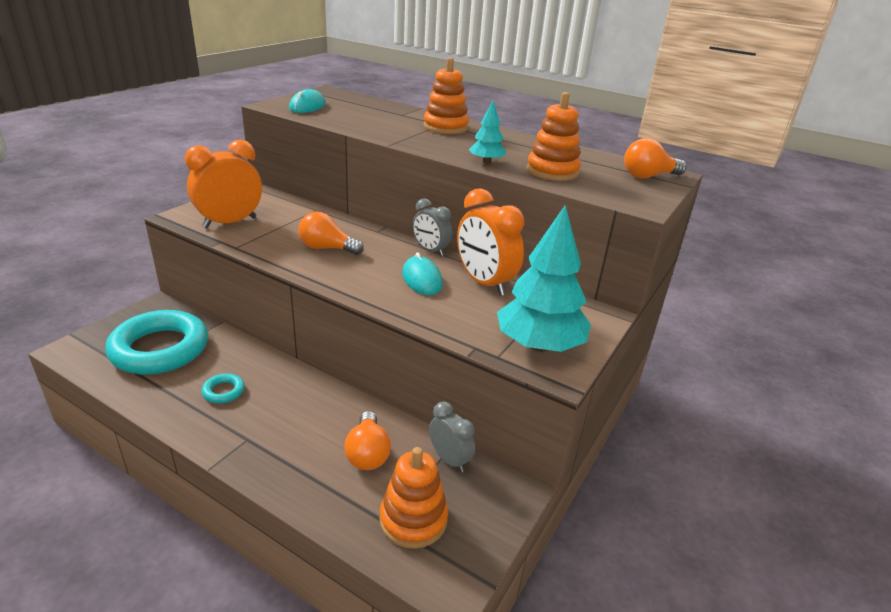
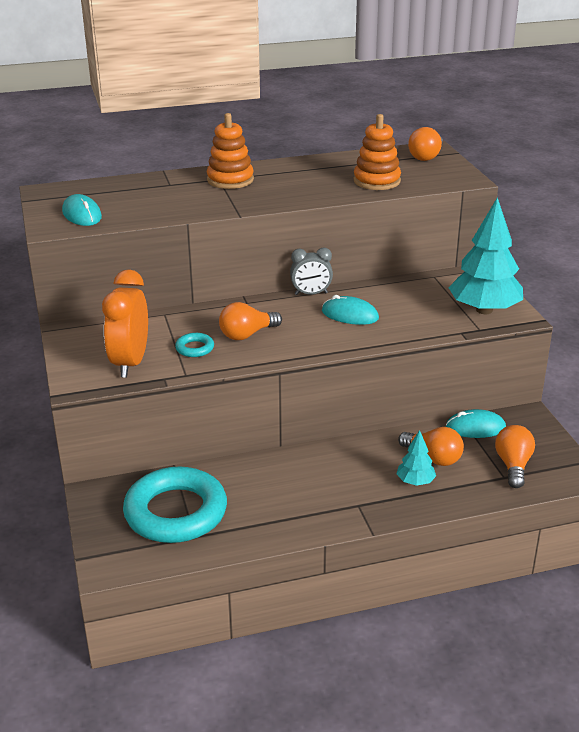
camera: 45 degrees left, 0 degrees up
turquoise ring [201,373,245,403] -> turquoise ring moved to [175,333,214,357]
orange stacking toy [380,447,448,549] -> orange light bulb [495,425,535,488]
grey clock [429,401,475,472] -> turquoise mouse [446,409,506,438]
orange clock [457,188,524,296] -> none
turquoise tree [469,100,506,164] -> turquoise tree moved to [396,430,436,486]

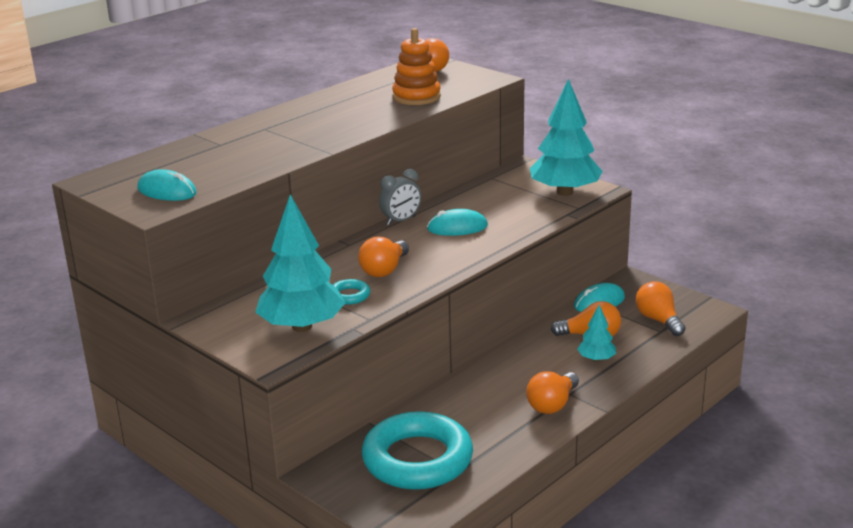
camera: 30 degrees left, 5 degrees down
orange clock [102,269,148,378] -> turquoise tree [255,194,345,332]
orange stacking toy [207,113,254,189] -> none
none -> orange light bulb [526,371,579,414]

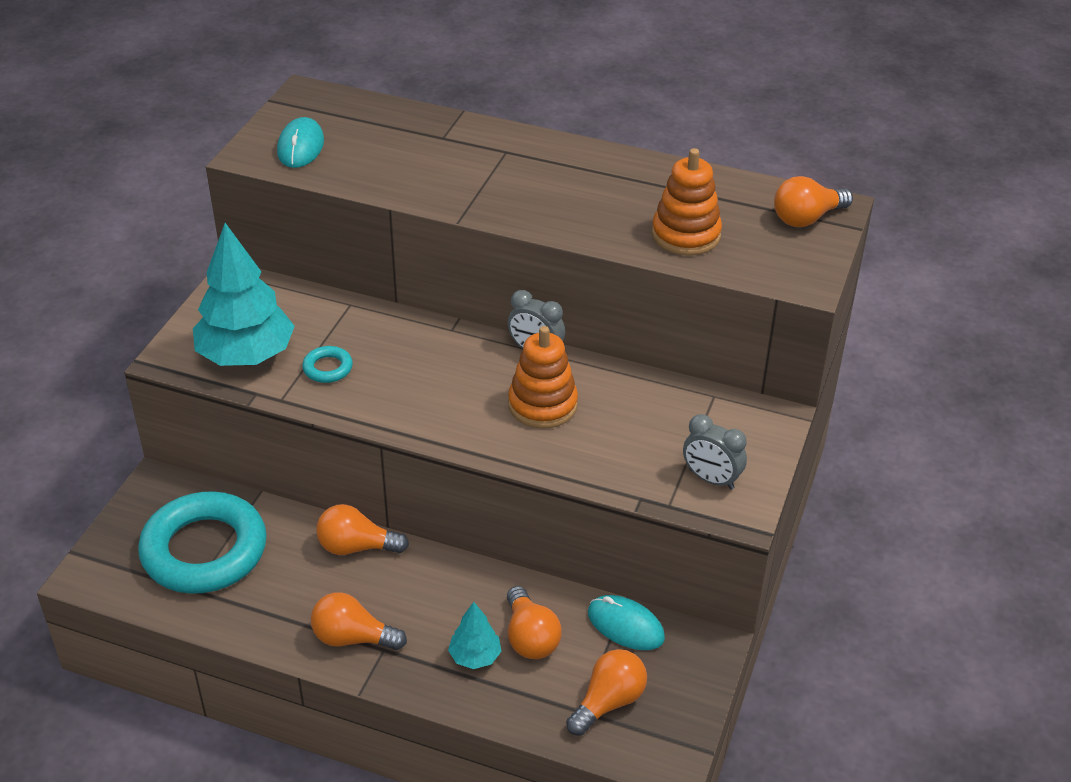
camera: 65 degrees right, 15 degrees up
orange light bulb [358,236,409,277] -> orange light bulb moved to [316,504,409,555]
turquoise mouse [427,209,488,236] -> orange stacking toy [508,326,578,429]
turquoise tree [530,79,603,196] -> grey clock [683,414,747,490]

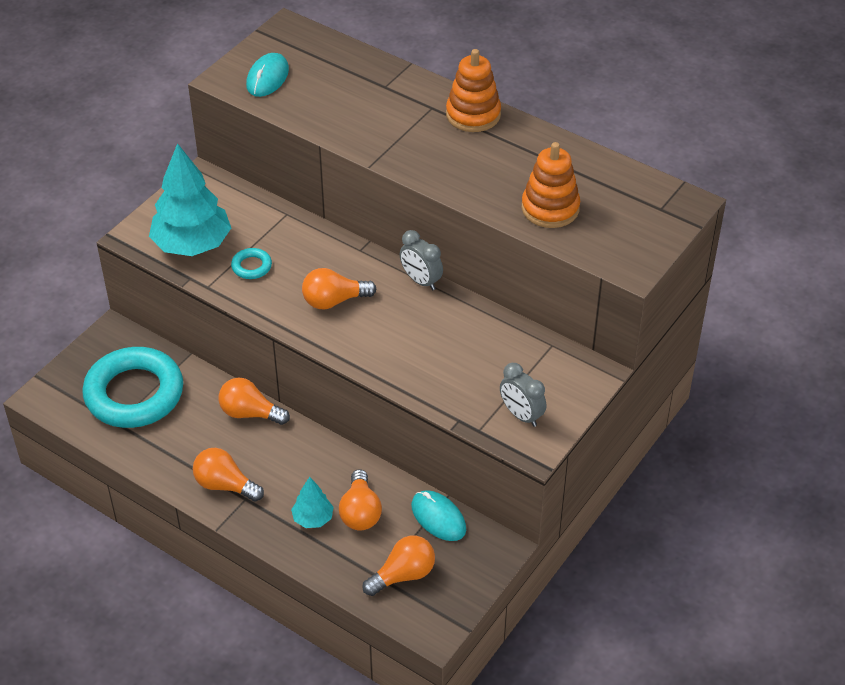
camera: 15 degrees right, 5 degrees up
orange stacking toy [508,326,578,429] -> orange stacking toy moved to [446,49,501,132]
orange light bulb [774,176,853,227] -> orange light bulb moved to [302,268,376,309]

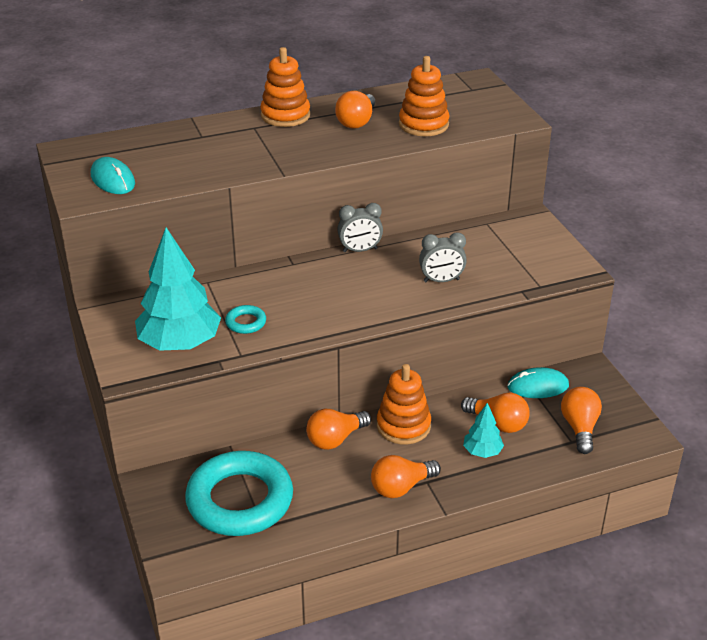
camera: 55 degrees left, 10 degrees down
orange light bulb [302,268,376,309] -> orange light bulb moved to [335,91,375,129]
grey clock [500,363,547,427] -> grey clock moved to [419,232,467,282]
none -> orange stacking toy [377,364,431,444]

